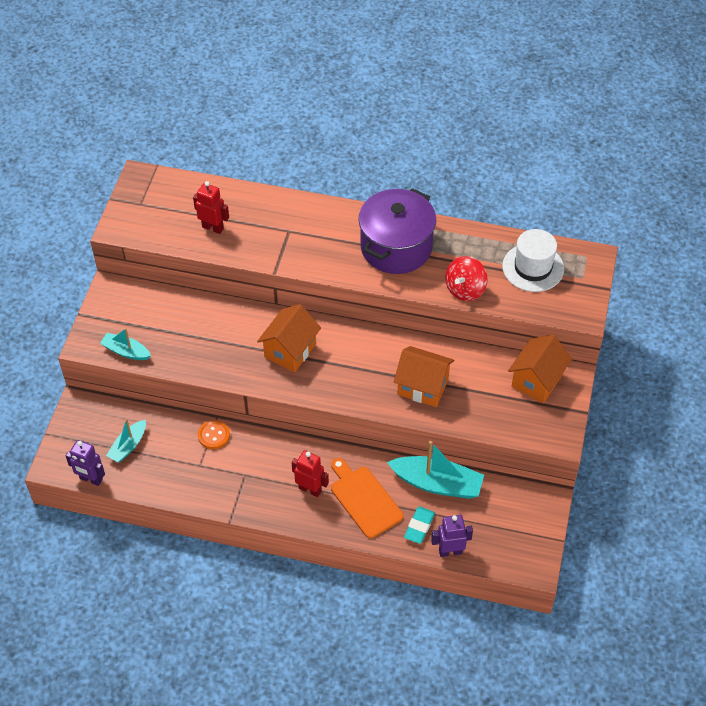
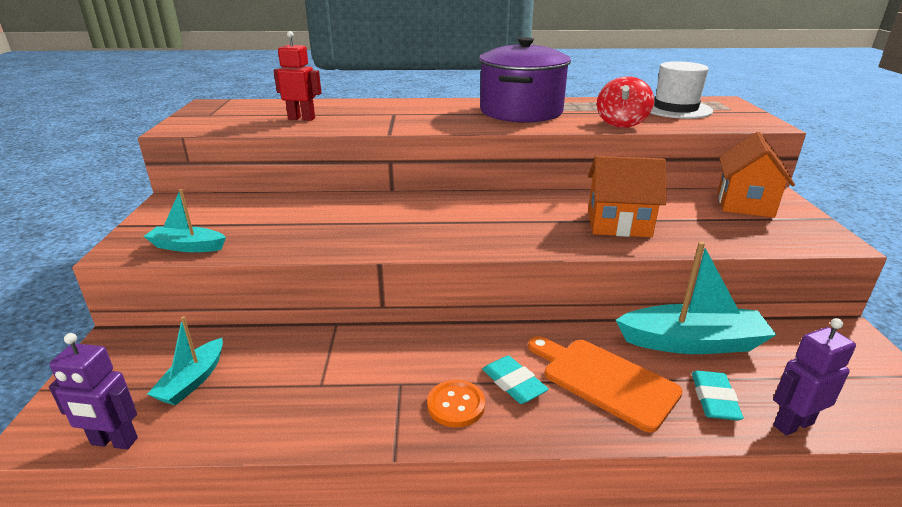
camera: 15 degrees left, 25 degrees down
orange button [197,420,230,449] -> orange button moved to [427,380,485,427]
orange house [257,304,321,372] -> none
red robot [292,450,329,497] -> turquoise eraser [482,355,549,404]

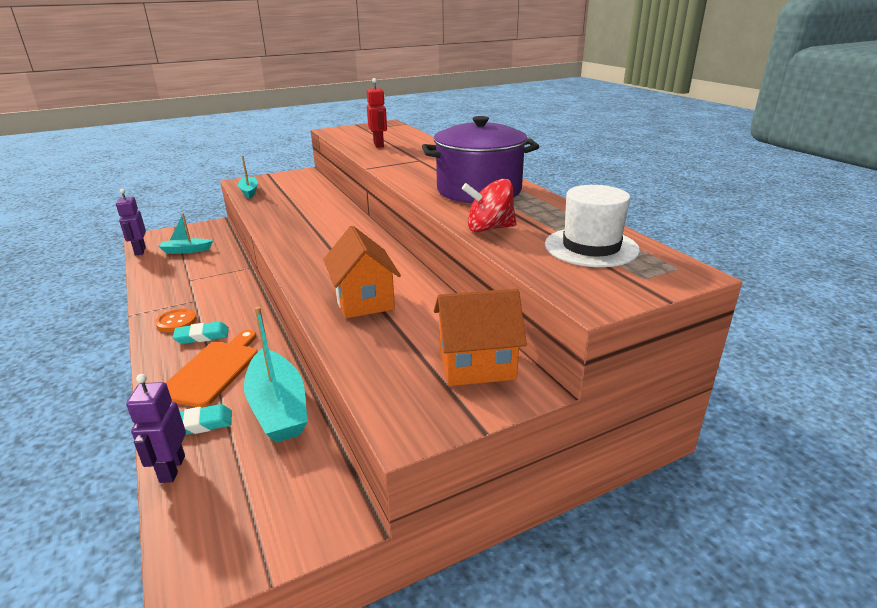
camera: 65 degrees right, 0 degrees up
turquoise eraser [482,355,549,404] -> turquoise eraser turned 45 degrees clockwise [173,321,229,344]
purple robot [773,318,856,436] -> purple robot turned 135 degrees counterclockwise [126,374,186,483]

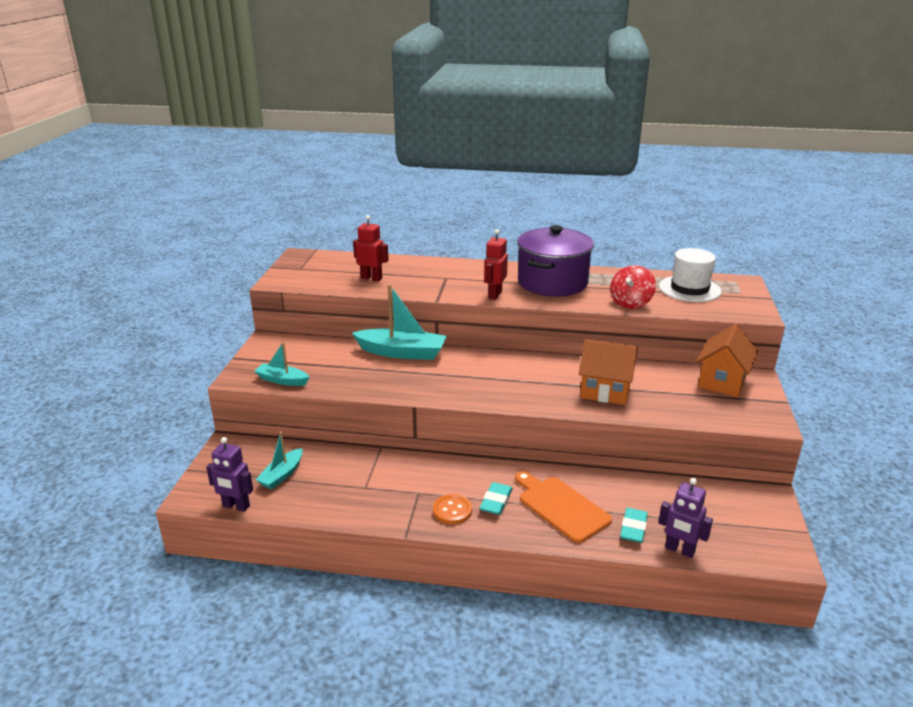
camera: 55 degrees left, 0 degrees up
turquoise boat [244,307,308,443] -> turquoise boat moved to [352,284,447,360]
none -> red robot [484,229,508,300]

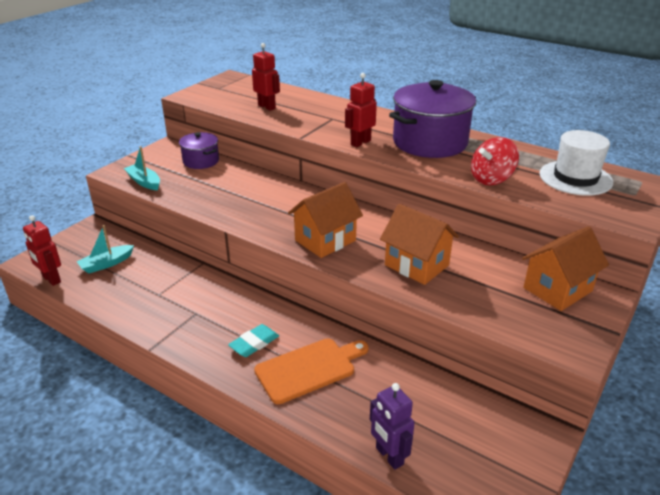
camera: 25 degrees right, 5 degrees up
purple robot [206,437,253,512] -> red robot [23,215,61,286]
turquoise boat [352,284,447,360] -> none
orange button [433,494,472,524] -> none
orange cutting board [515,471,612,543] -> orange cutting board turned 75 degrees clockwise [254,338,369,404]
turquoise eraser [620,508,648,543] -> none
none -> purple pot [179,132,219,169]
none -> orange house [288,182,363,258]

